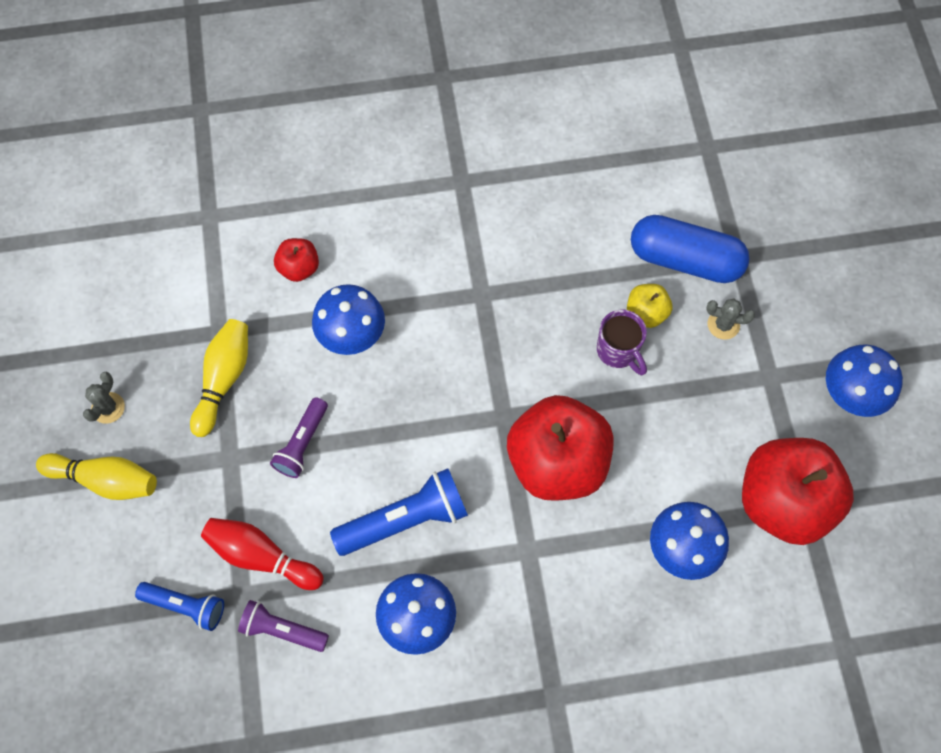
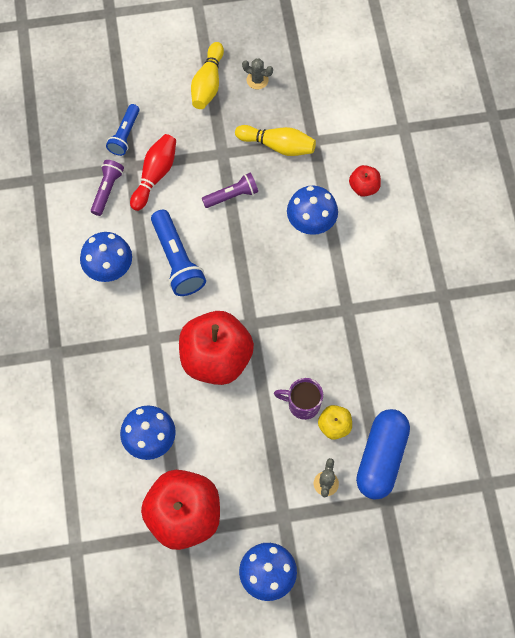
camera: 90 degrees right, 0 degrees up
purple flashlight [270,397,328,478] -> purple flashlight turned 135 degrees clockwise [202,173,258,208]
purple mug [597,310,647,375] -> purple mug turned 45 degrees clockwise [274,378,323,420]

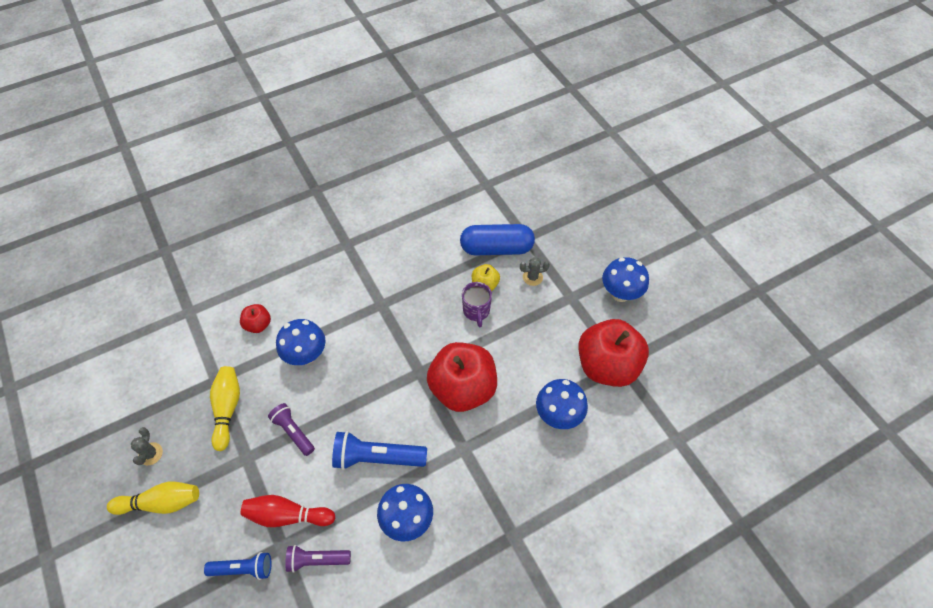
camera: 110 degrees left, 10 degrees down
blue flashlight [151,210,206,296] -> blue flashlight turned 135 degrees counterclockwise [332,431,427,470]

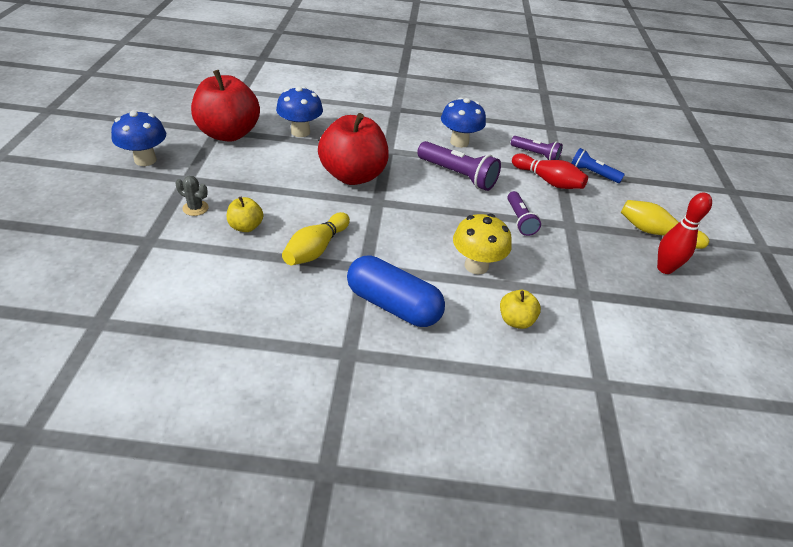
camera: 150 degrees left, 15 degrees down
grey cactus [131,427,163,466] -> red bowling pin [657,192,712,274]
yellow bowling pin [210,366,240,451] -> yellow bowling pin moved to [282,212,350,265]
red apple [240,304,271,333] -> yellow apple [500,290,541,329]
blue mushroom [276,319,326,365] -> yellow mushroom [453,214,512,274]
blue flashlight [332,431,427,470] -> purple flashlight [417,141,501,191]
blue capsule [460,224,535,255] -> blue capsule moved to [347,255,445,327]
purple mug [462,282,492,327] -> none

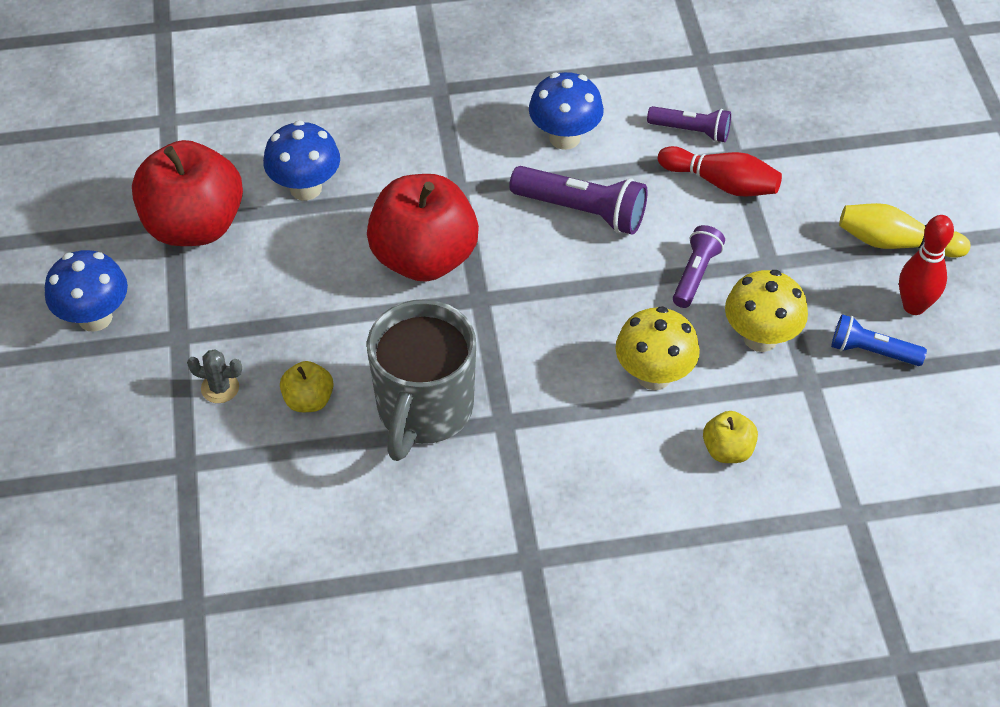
camera: 10 degrees left, 10 degrees up
yellow bowling pin [282,212,350,265] -> grey mug [367,299,476,461]
blue capsule [347,255,445,327] -> none
purple flashlight [507,191,541,236] -> purple flashlight turned 135 degrees counterclockwise [673,225,725,308]
blue flashlight [571,148,625,183] -> blue flashlight moved to [831,314,927,366]
none -> yellow mushroom [725,270,808,352]

